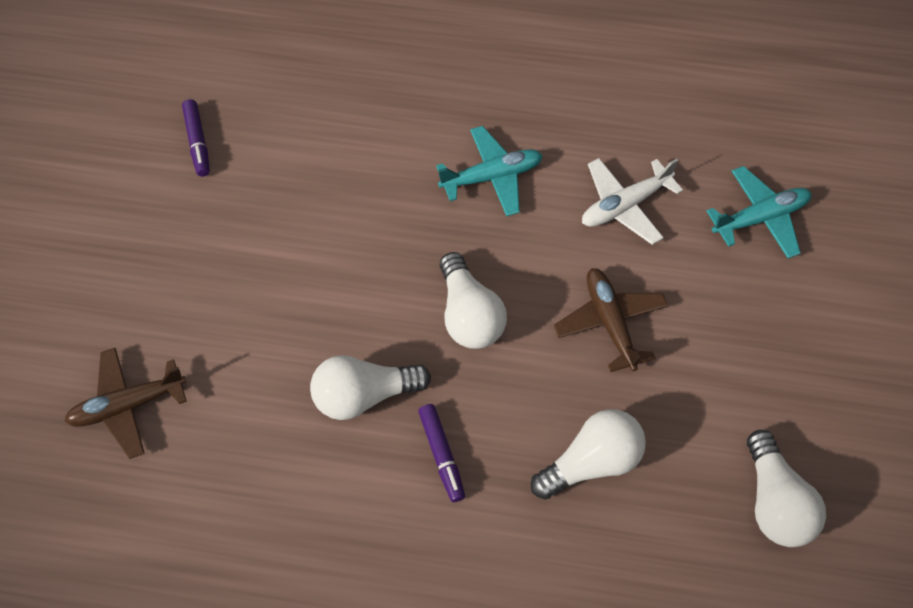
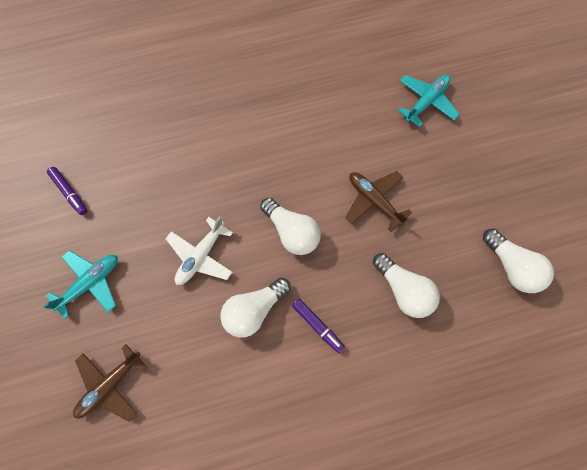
camera: 25 degrees left, 10 degrees up
turquoise plane [436,126,543,217] -> turquoise plane moved to [43,250,118,319]
white light bulb [531,409,646,500] -> white light bulb turned 105 degrees clockwise [373,253,440,318]
white plane [582,158,683,245] -> white plane moved to [166,216,233,285]

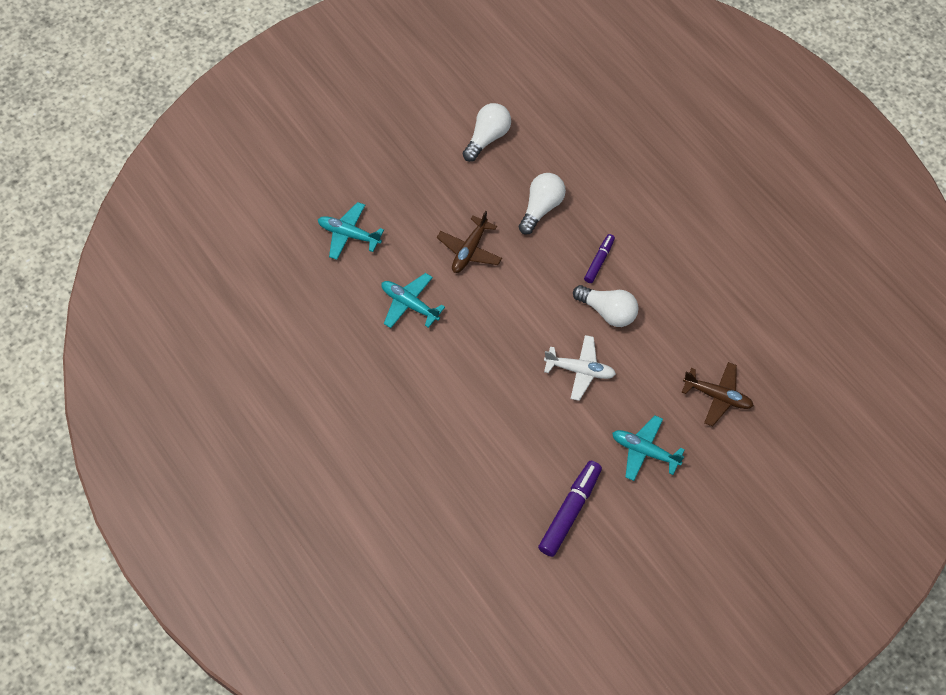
camera: 110 degrees left, 10 degrees down
purple marker [47,167,88,215] -> purple marker [538,461,602,557], size x1.70
white light bulb [260,198,321,255] -> none
none -> turquoise plane [382,273,445,328]

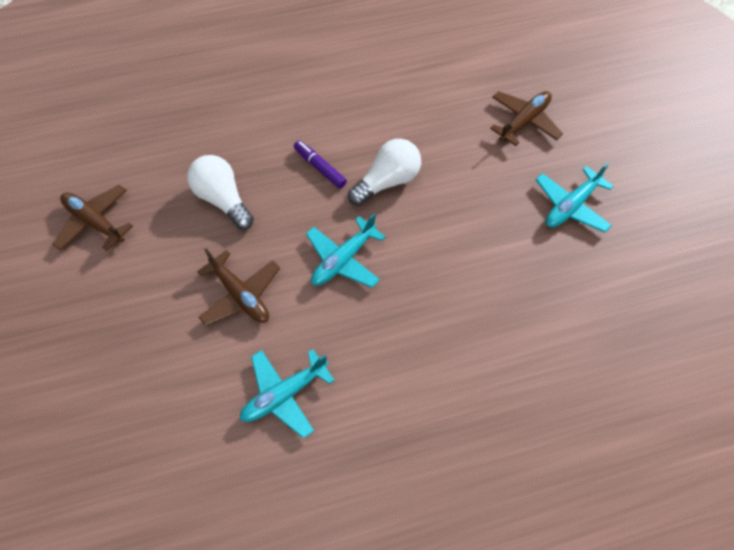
camera: 70 degrees left, 0 degrees up
turquoise plane [318,202,384,260] -> turquoise plane moved to [306,214,386,288]
white light bulb [463,103,511,162] -> brown plane [53,185,133,251]
purple marker [538,461,602,557] -> none
white plane [544,335,616,401] -> none

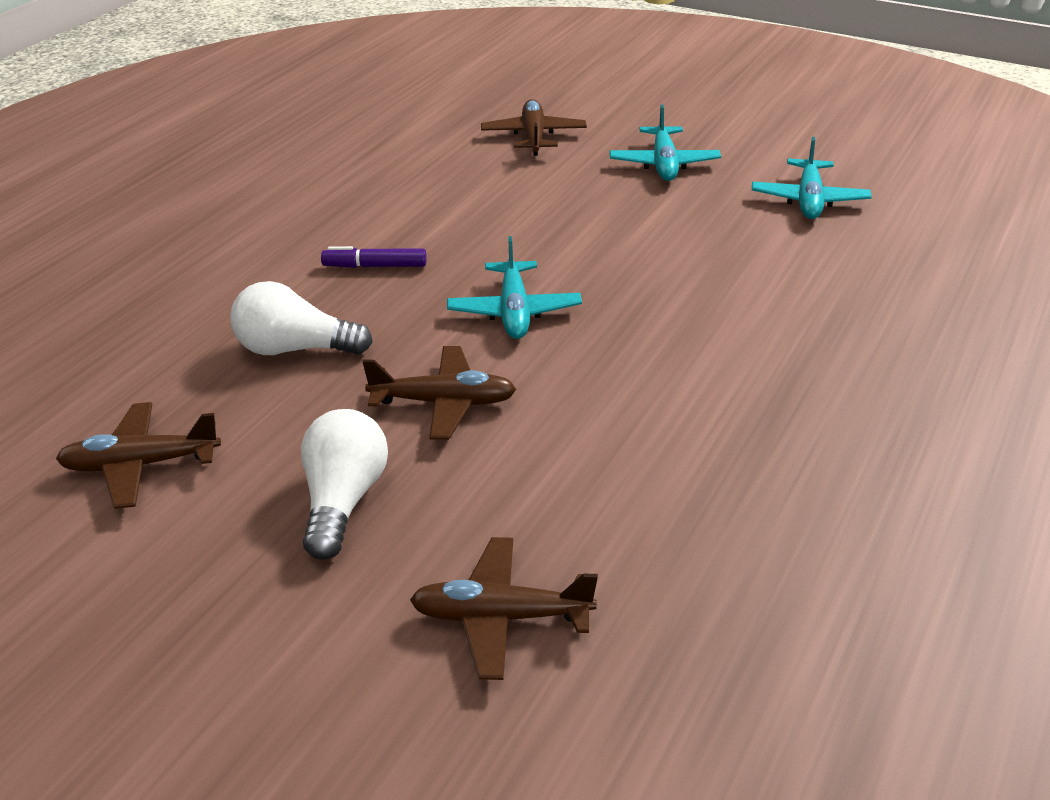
camera: 45 degrees left, 25 degrees down
turquoise plane [240,349,335,438] -> turquoise plane moved to [752,137,871,219]
white light bulb [348,139,421,206] -> white light bulb moved to [301,409,388,560]
none -> brown plane [410,537,598,680]

